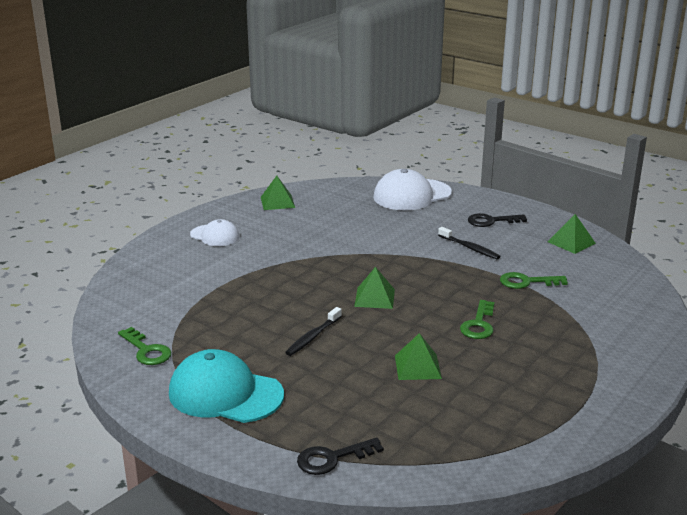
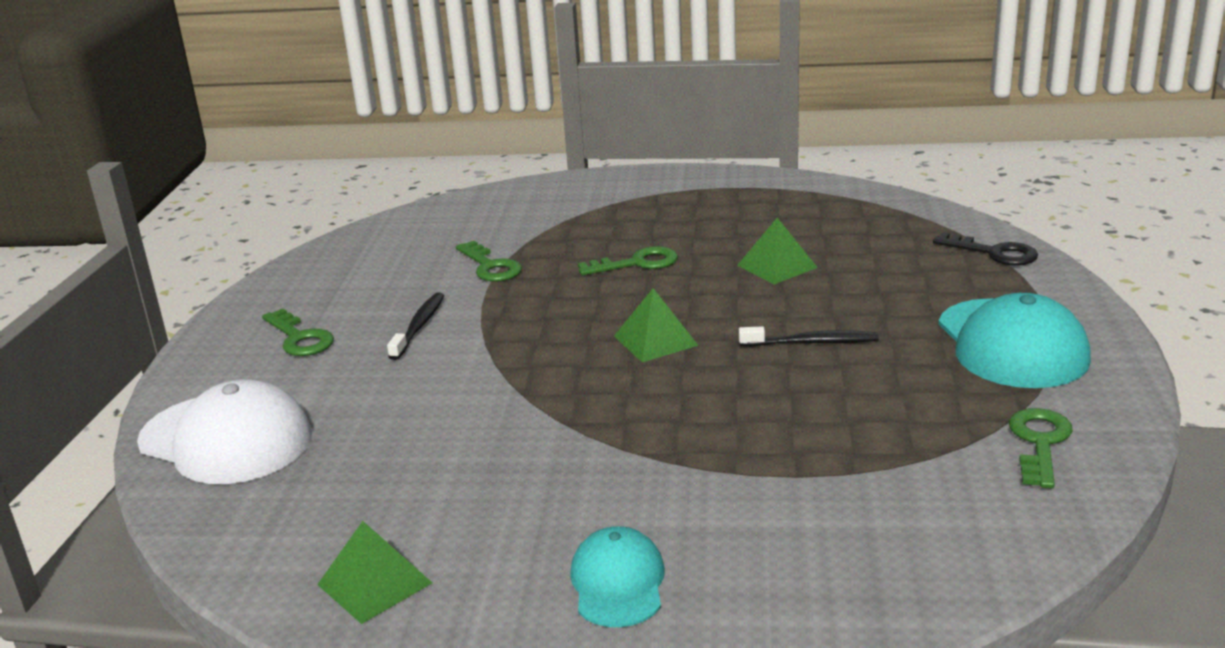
camera: 120 degrees left, 0 degrees up
white cap [190,219,240,246] -> turquoise cap [570,526,665,627]
black key [468,213,527,227] -> green key [262,309,334,356]
green pyramid [548,214,596,254] -> none

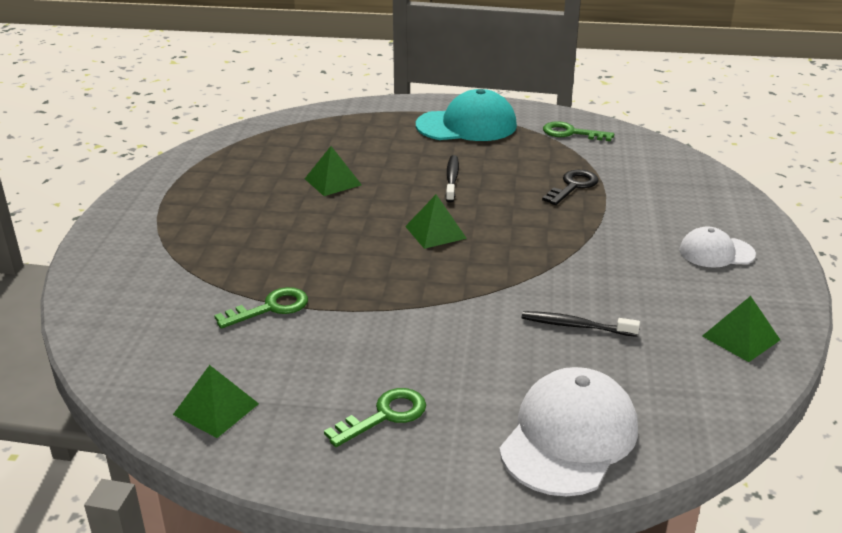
camera: 90 degrees left, 5 degrees up
black toothbrush [387,292,444,360] -> black toothbrush moved to [522,311,640,337]
turquoise cap [570,526,665,627] -> white cap [679,226,756,268]
green key [578,246,678,276] -> none
black key [933,232,1038,266] -> black key moved to [542,170,599,205]
none -> green pyramid [173,365,259,438]

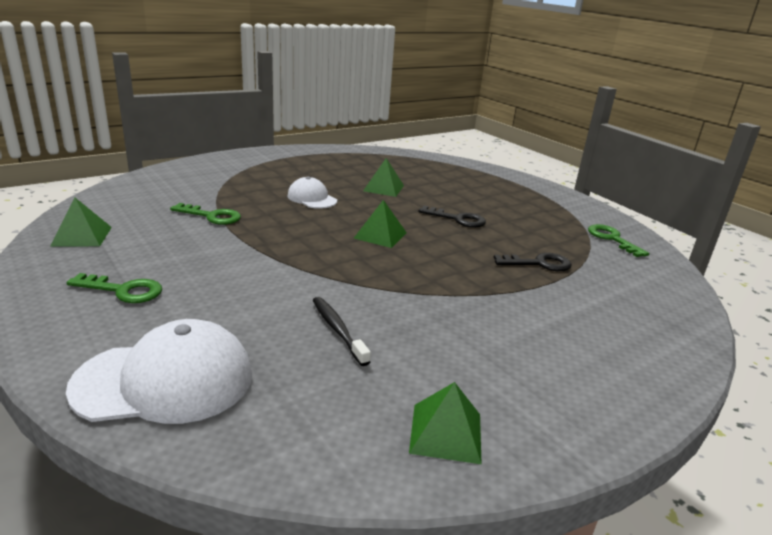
camera: 45 degrees right, 5 degrees down
turquoise cap [416,89,517,141] -> none
black toothbrush [446,155,459,202] -> black key [418,206,486,228]
white cap [679,226,756,268] -> white cap moved to [287,177,337,209]

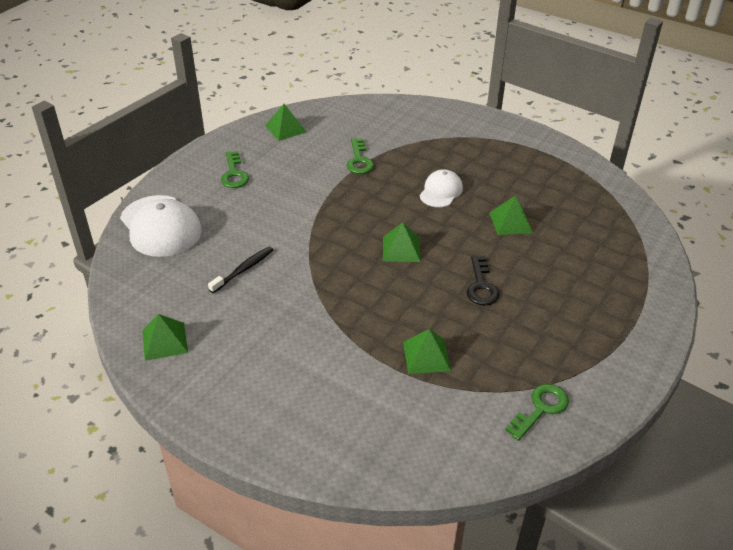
camera: 70 degrees right, 15 degrees up
black key [494,253,572,271] -> green pyramid [403,329,451,374]

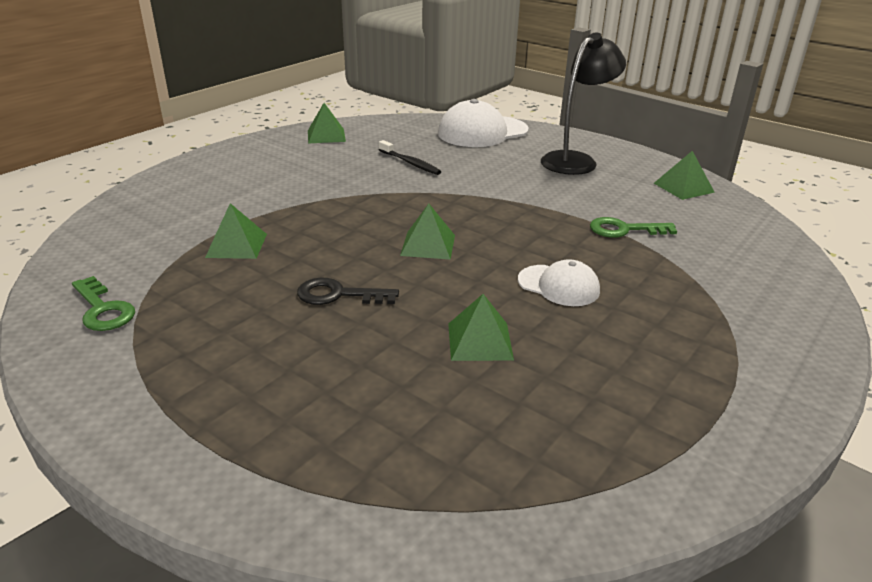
camera: 95 degrees right, 10 degrees down
green key [221,151,249,188] -> black lamp [541,33,626,175]

